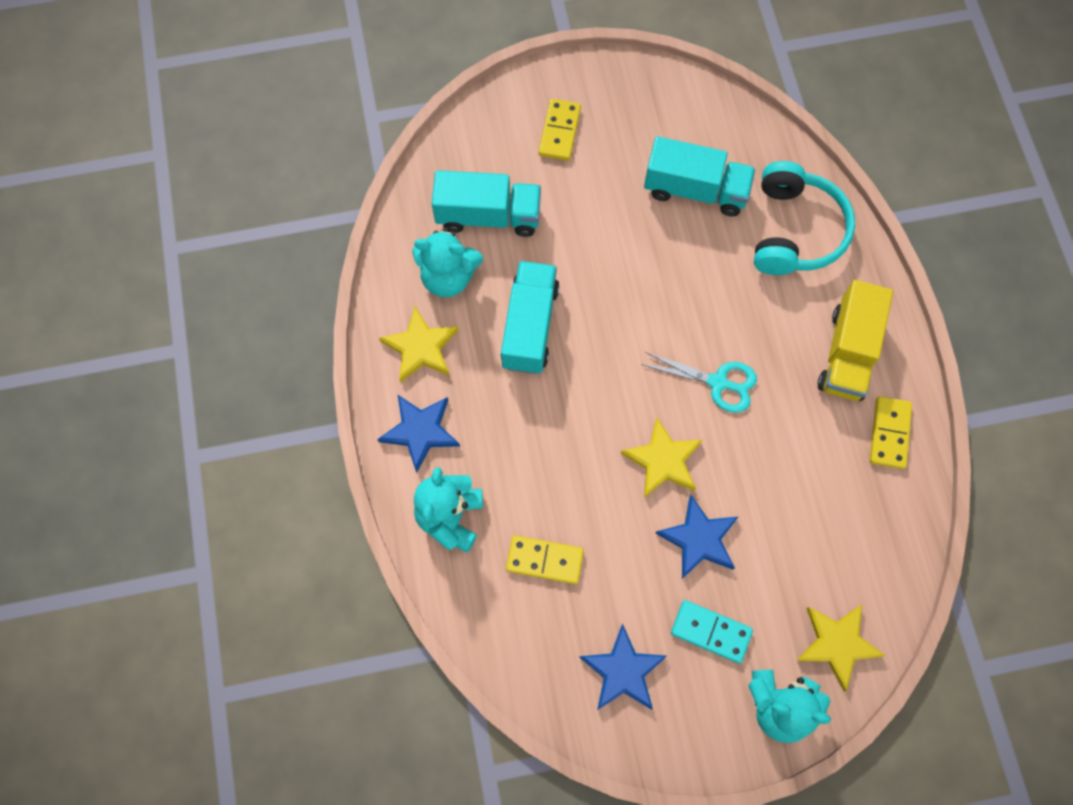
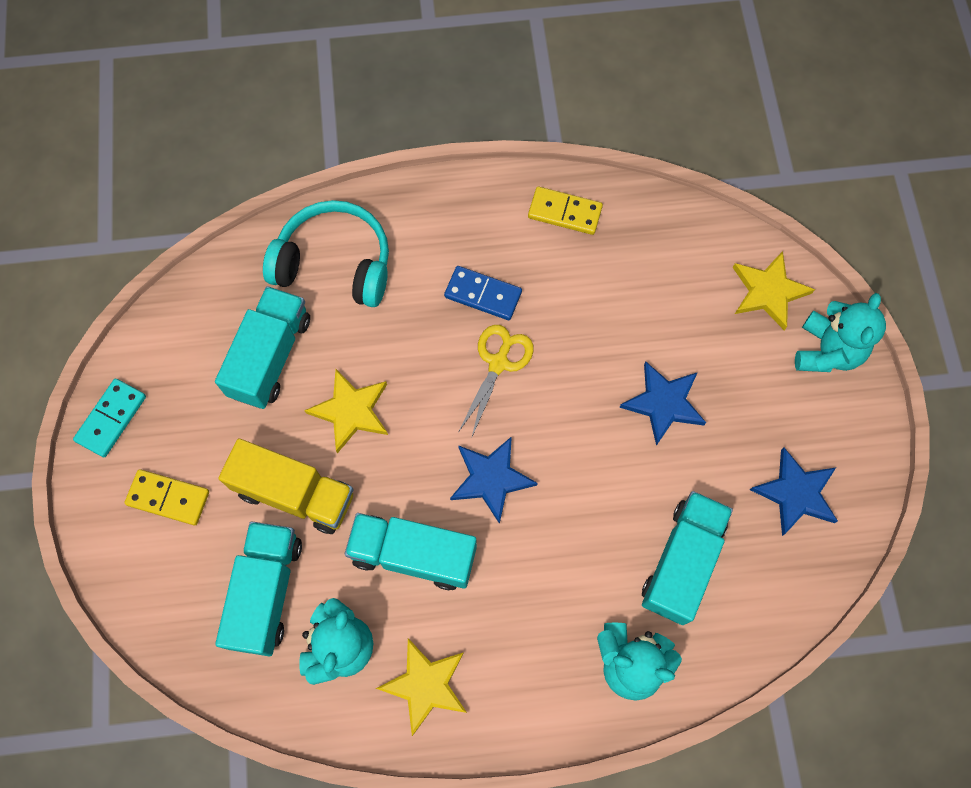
camera: 85 degrees left, 0 degrees up
blue star [377,395,460,473] -> blue star moved to [450,436,538,524]
yellow domino [506,535,584,584] -> turquoise truck [642,491,733,625]
yellow star [621,418,702,498] -> yellow star moved to [304,369,388,454]
turquoise scissors [641,352,757,413] -> yellow scissors [459,325,534,439]
turquoise domino [671,600,753,663] -> turquoise domino moved to [73,379,146,457]
yellow truck [818,280,893,401] -> yellow truck moved to [218,439,353,534]
none -> blue domino [444,266,522,320]

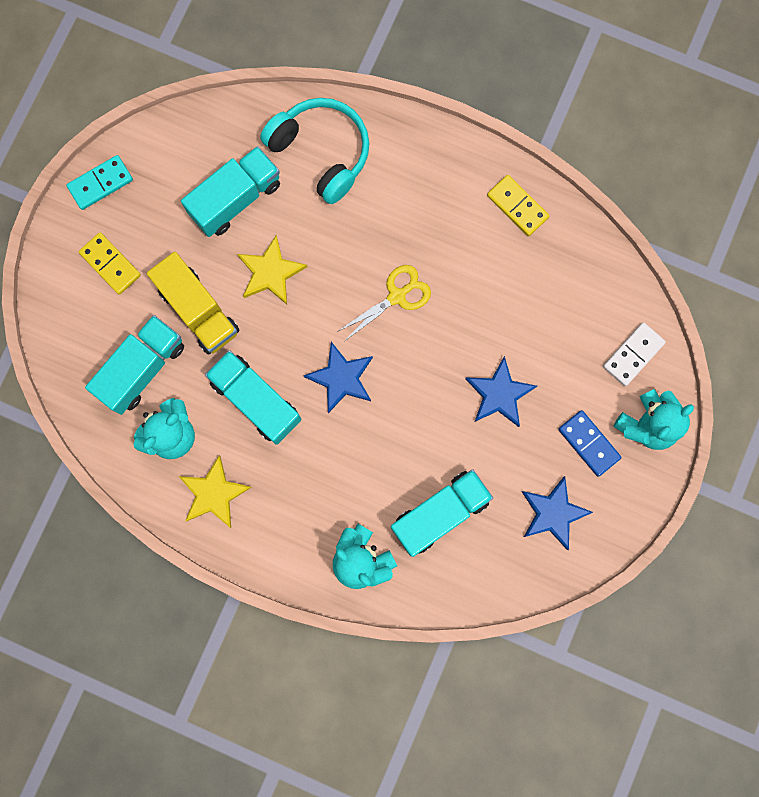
camera: 30 degrees right, 10 degrees up
blue domino [444,266,522,320] -> blue domino moved to [558,410,622,477]
yellow star [733,251,815,330] -> white domino [603,322,666,386]

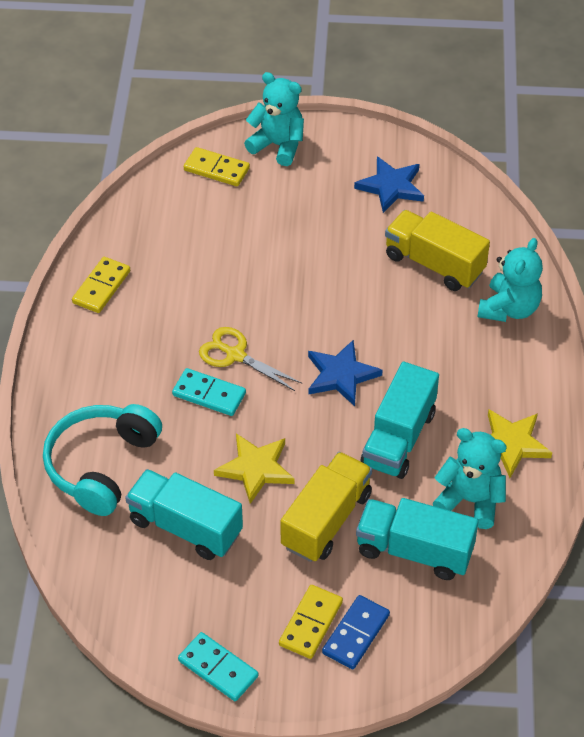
camera: 110 degrees left, 30 degrees down
turquoise truck [391,469,493,557] -> yellow truck [385,210,490,291]
blue star [465,356,537,427] -> none
blue domino [558,410,622,477] -> blue domino moved to [322,595,390,669]
white domino [603,322,666,386] -> yellow domino [184,147,250,186]
none -> turquoise domino [172,368,246,416]

